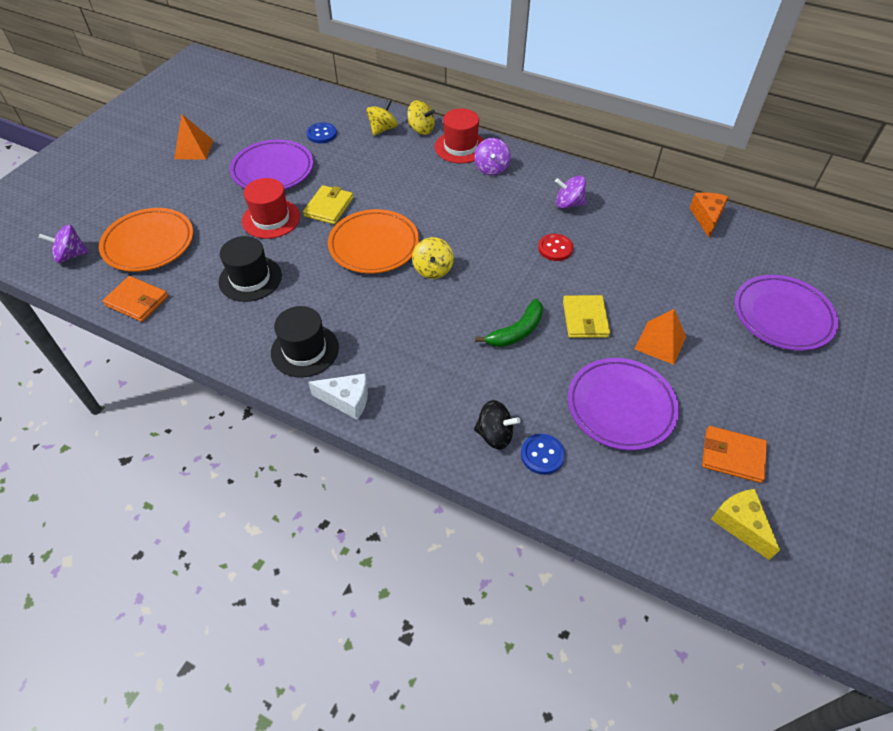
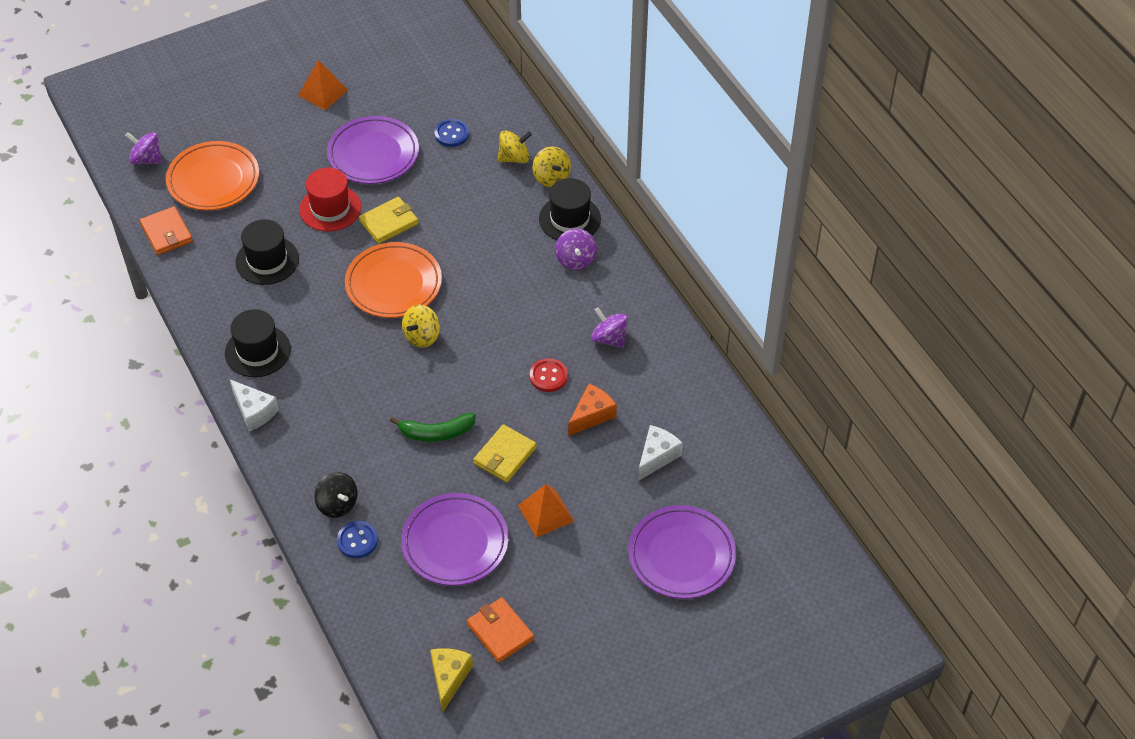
camera: 35 degrees right, 0 degrees up
red hat [434,108,484,163] -> black hat [539,178,601,240]
purple spinning top [474,138,511,176] -> purple spinning top turned 45 degrees counterclockwise [555,229,597,270]
orange cheese [690,193,728,238] -> orange cheese moved to [568,384,617,436]
none -> white cheese [638,425,683,481]

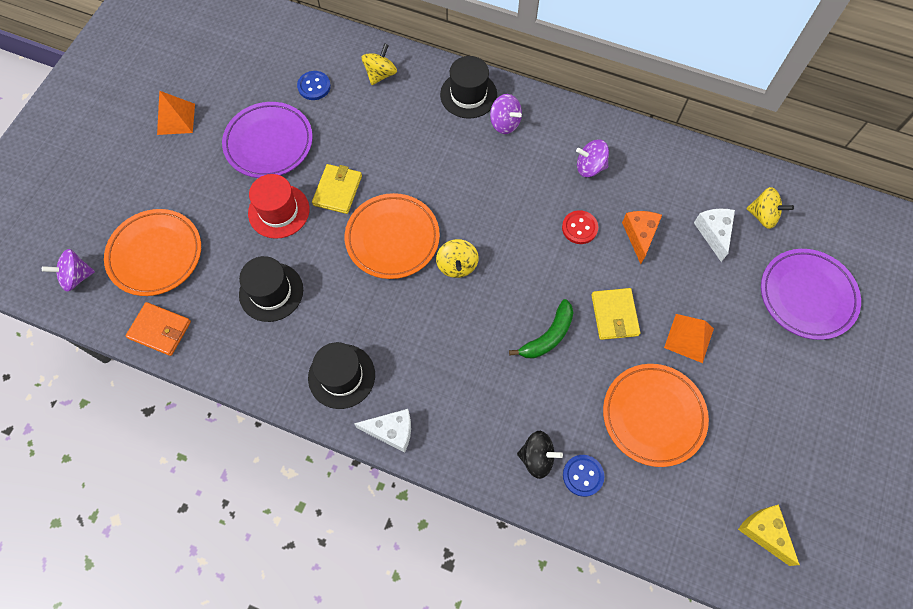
camera: 40 degrees left, 15 degrees up
purple plate [401,493,509,586] -> orange plate [603,364,709,467]
orange wallet [467,597,534,663] -> none
yellow spinning top [533,147,571,187] -> yellow spinning top moved to [746,187,794,229]

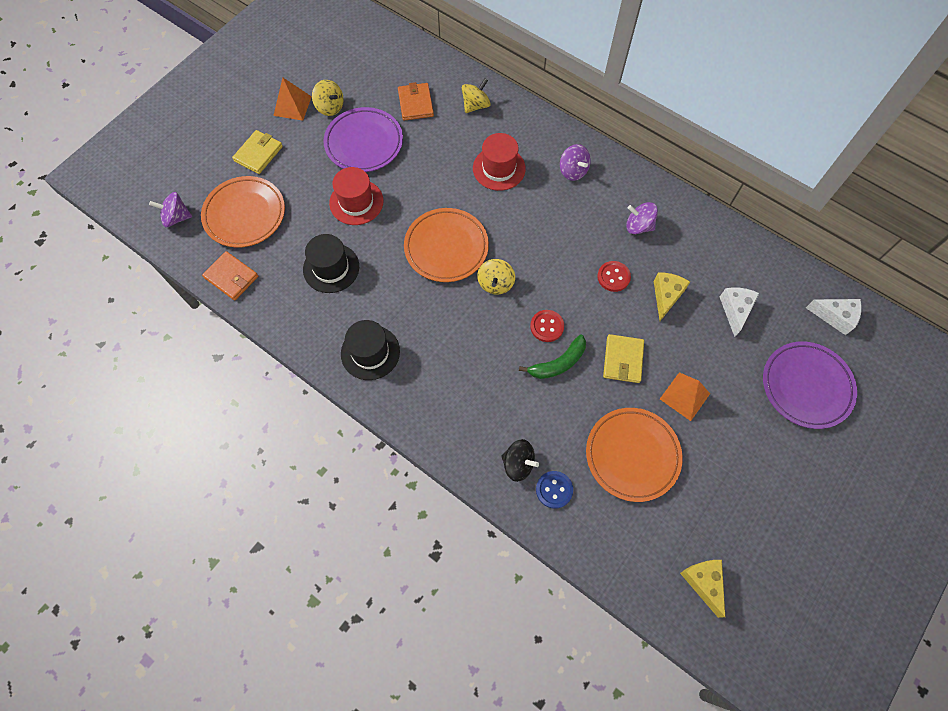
camera: 15 degrees right, 0 degrees up
blue button [297,71,331,100] -> orange wallet [398,82,434,121]
yellow wallet [312,164,362,214] -> yellow wallet moved to [232,130,283,174]
white cheese [354,409,411,452] -> white cheese moved to [806,299,862,335]
black hat [440,56,497,119] -> none
orange cheese [622,211,662,264] -> yellow cheese [654,272,690,321]
yellow spinning top [746,187,794,229] -> yellow spinning top moved to [312,80,344,116]
none -> red hat [473,133,526,191]
none -> red button [530,310,564,342]

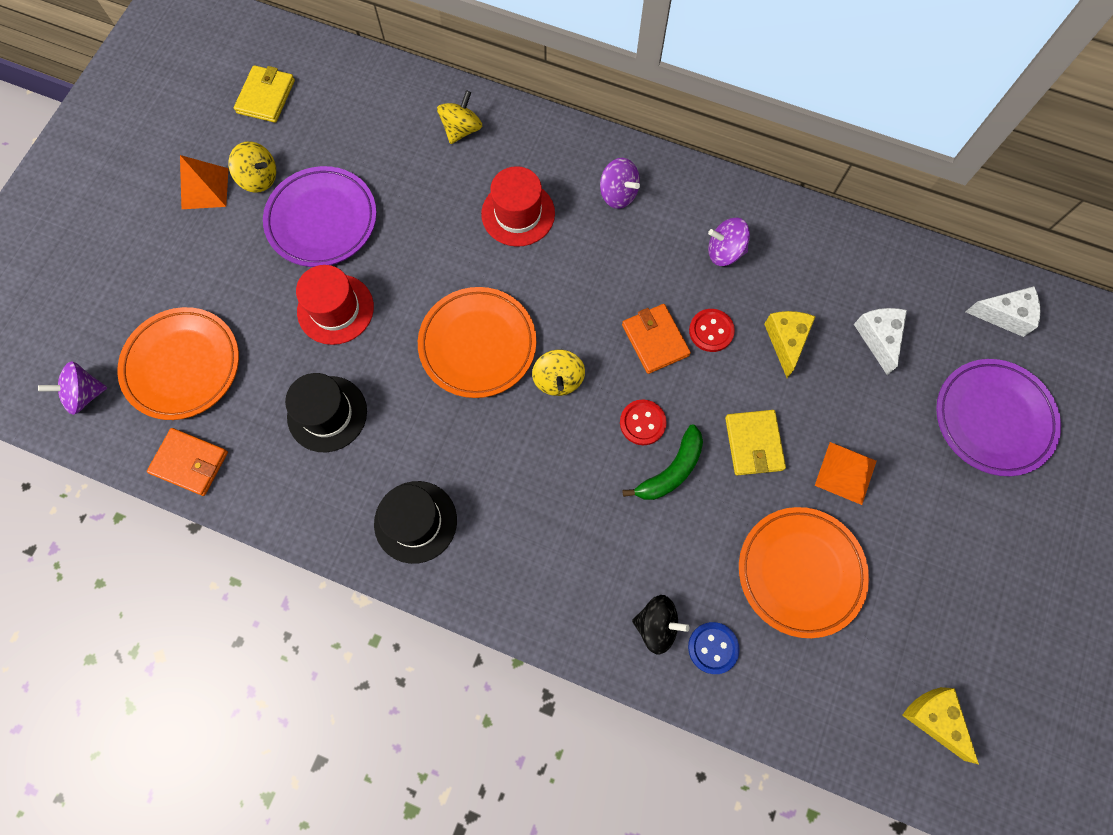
camera: 15 degrees left, 5 degrees up
yellow wallet [232,130,283,174] -> yellow wallet moved to [234,65,295,123]
orange wallet [398,82,434,121] -> orange wallet moved to [622,304,691,374]

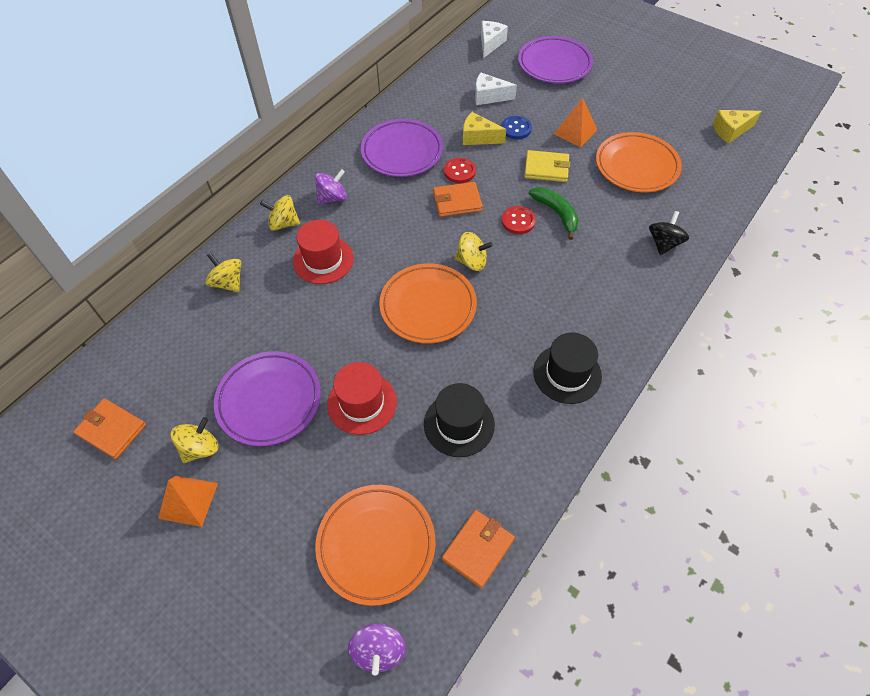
camera: 75 degrees left, 15 degrees down
yellow wallet [234,65,295,123] -> orange wallet [73,399,146,459]
blue button [688,622,740,674] -> blue button moved to [501,116,532,139]
purple spinning top [708,218,750,266] -> purple plate [361,119,443,177]
none -> yellow spinning top [260,195,300,231]

